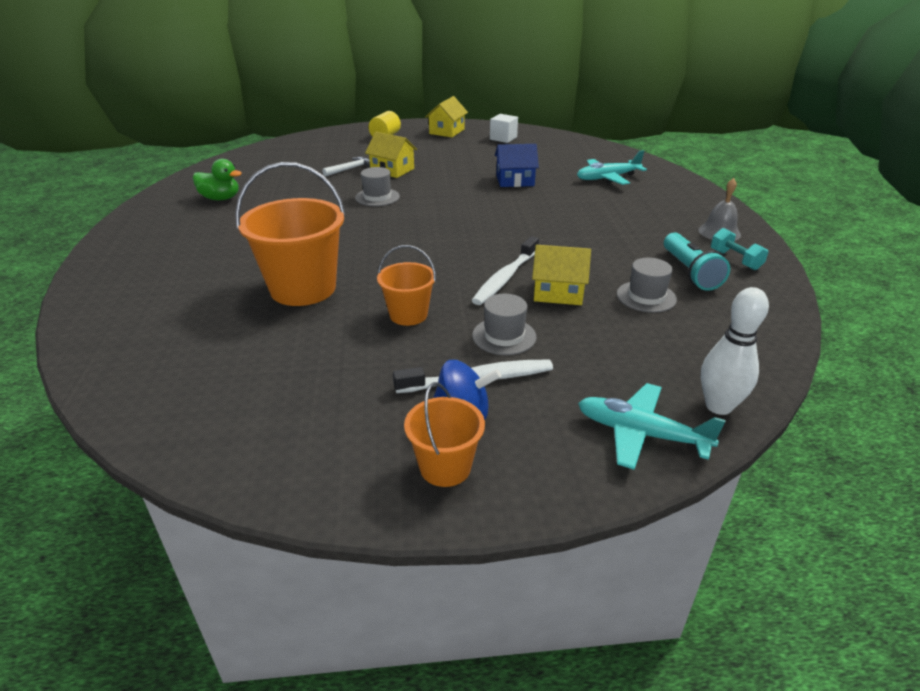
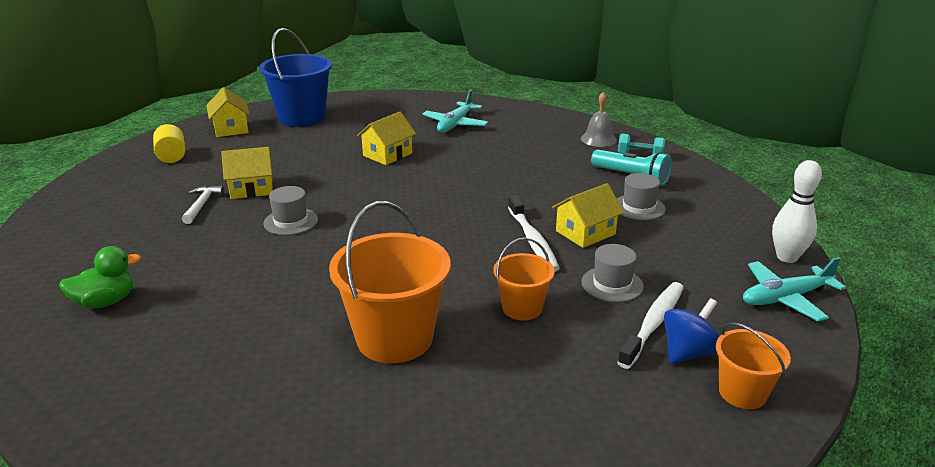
camera: 45 degrees left, 5 degrees down
white cube [490,114,518,143] -> blue bucket [259,28,332,127]
blue house [495,144,539,187] -> yellow house [357,111,416,165]

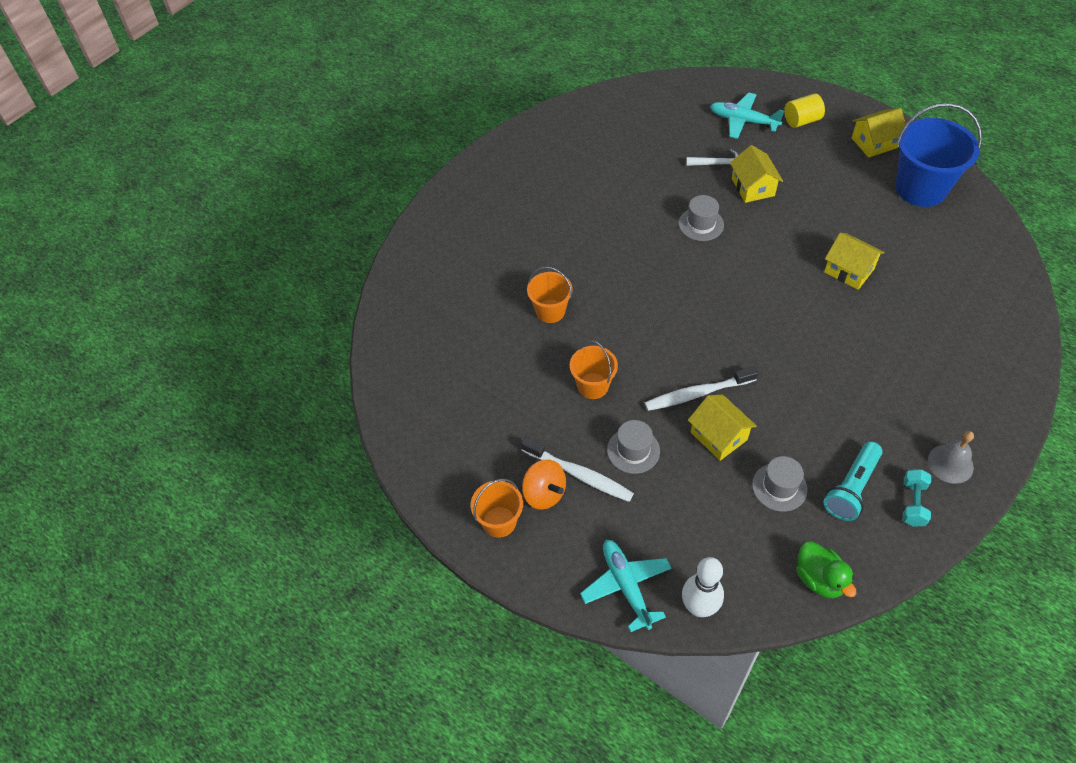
camera: 90 degrees right, 25 degrees up
green duck [59,246,141,308] -> green duck moved to [796,541,856,598]
orange bucket [329,201,450,363] -> orange bucket [527,267,573,323], size x0.55
turquoise plane [422,90,488,133] -> turquoise plane moved to [710,92,784,139]
blue spinning top [664,298,719,365] -> orange spinning top [522,459,566,510]

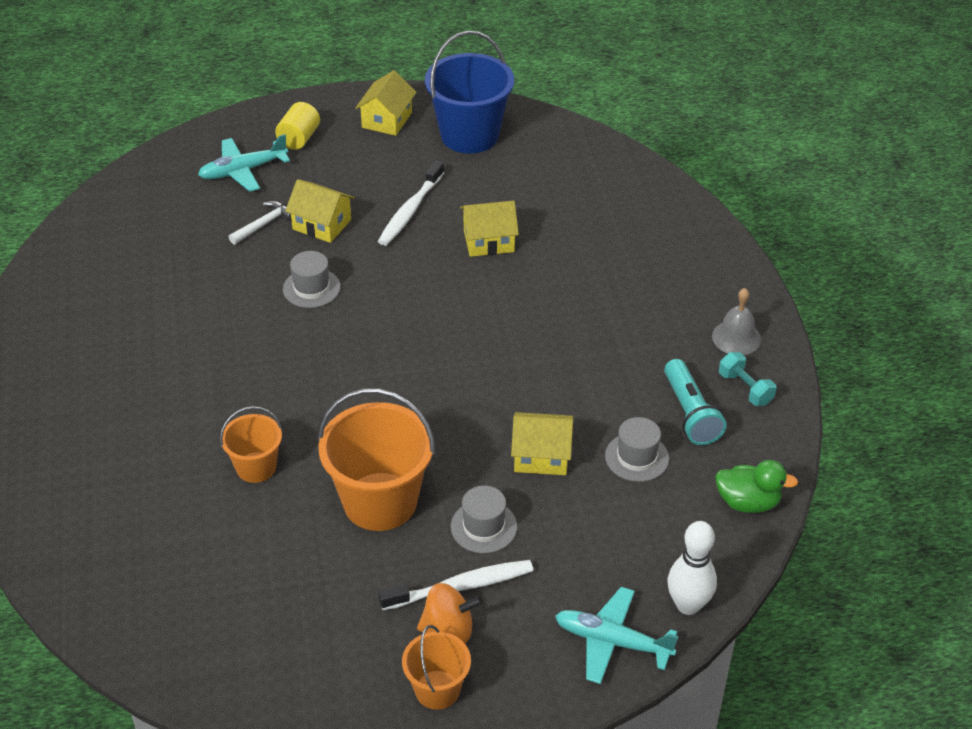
camera: 50 degrees left, 10 degrees down
orange bucket [570,340,618,399] -> orange bucket [318,389,435,531], size x1.82
white toothbrush [645,367,758,411] -> white toothbrush moved to [378,160,444,246]

